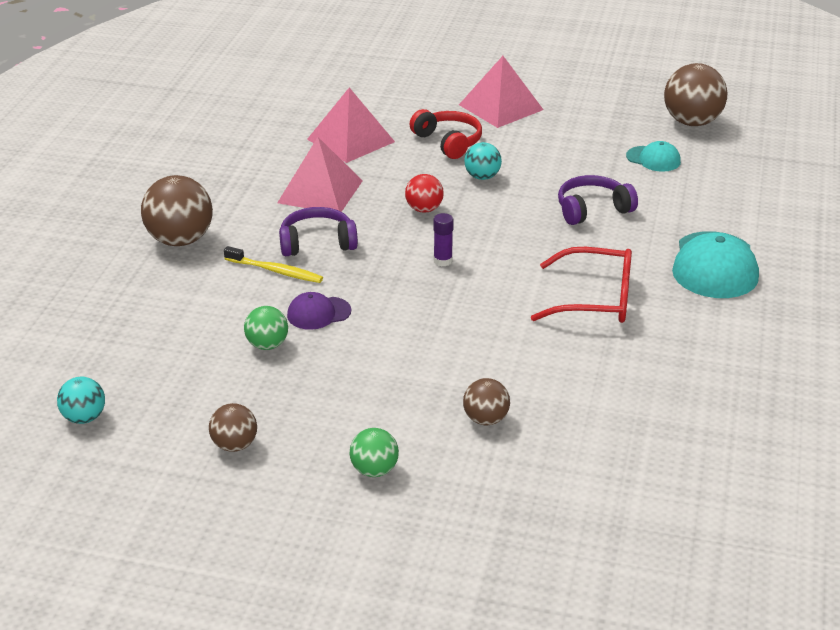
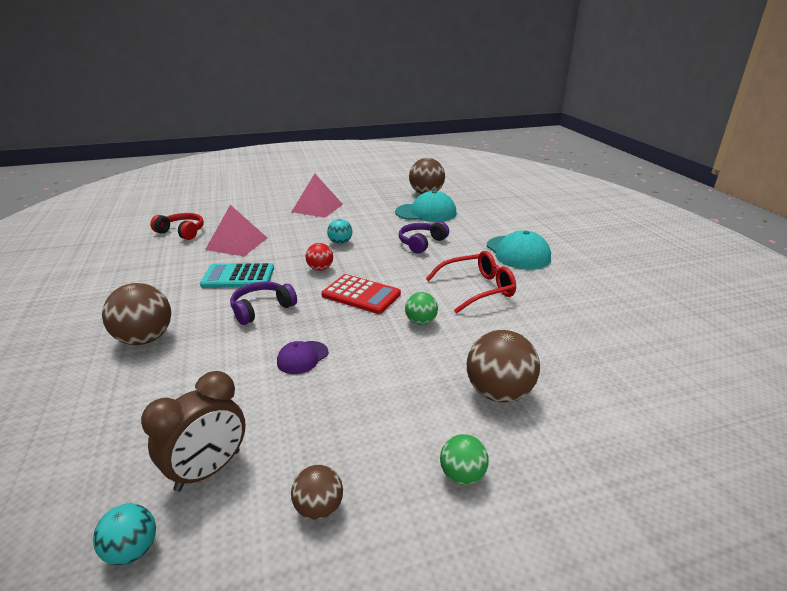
camera: 30 degrees left, 5 degrees down
yellow toothbrush [224,246,323,283] -> none
green ball [244,306,288,350] -> green ball moved to [405,292,438,325]
pink pyramid [277,137,363,212] -> turquoise calculator [200,263,274,288]
red headphones [410,109,482,159] -> red headphones moved to [150,213,204,240]
purple glue stick [433,213,454,266] -> red calculator [321,274,401,314]
brown ball [463,378,510,425] -> brown ball [467,330,540,403], size x1.77
turquoise cap [626,141,681,172] -> turquoise cap [395,190,456,222], size x1.83
none -> brown clock [141,371,246,492]

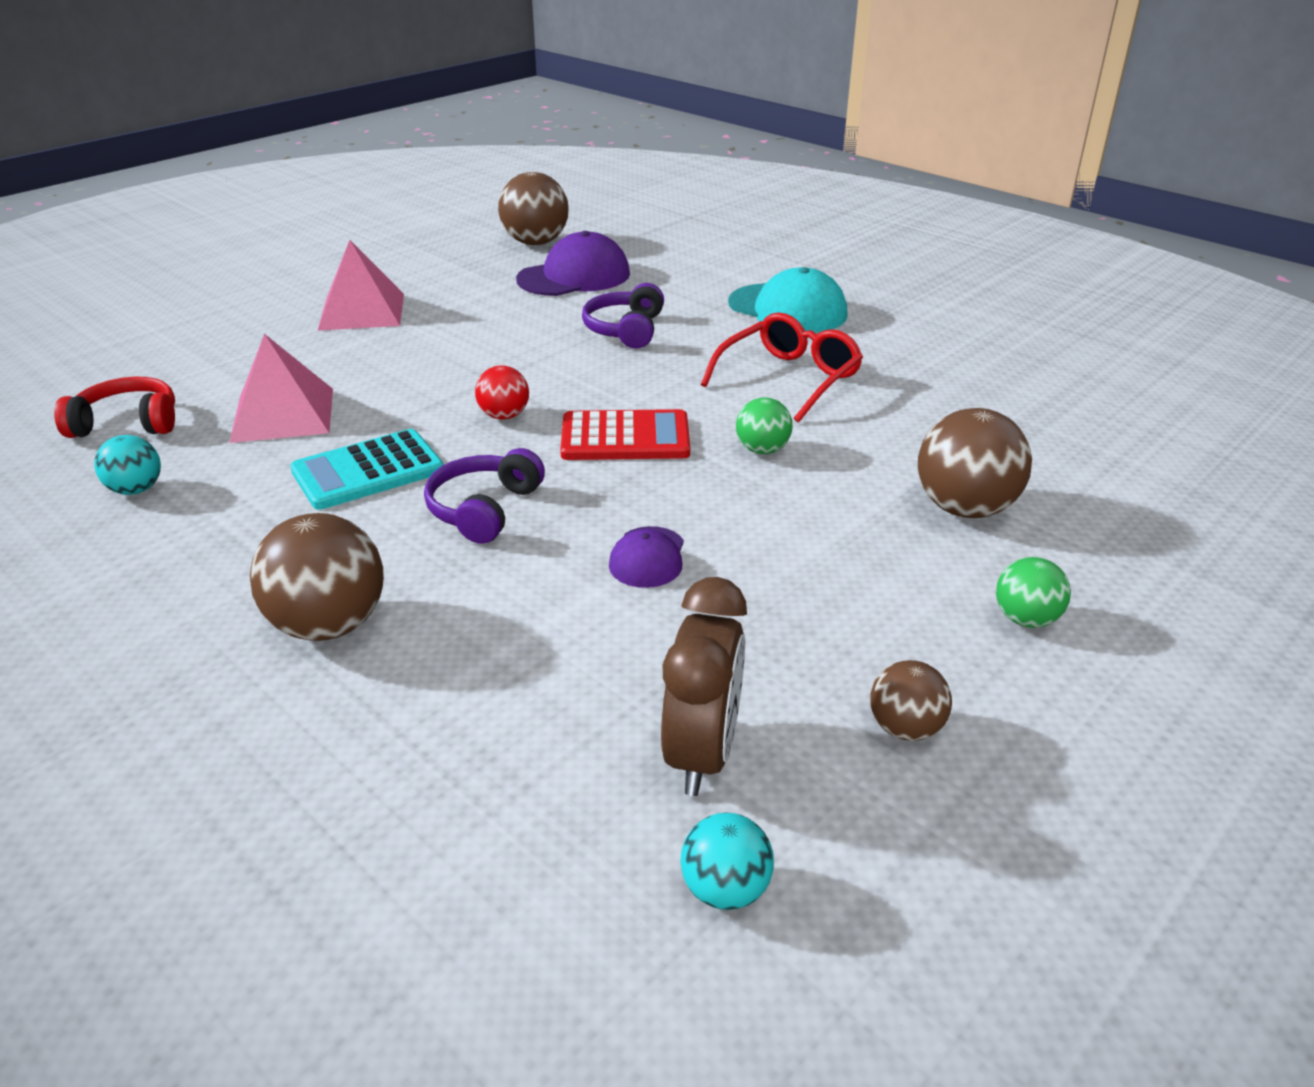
camera: 30 degrees left, 5 degrees up
turquoise ball [327,219,352,244] -> turquoise ball moved to [94,435,161,495]
turquoise cap [395,190,456,222] -> purple cap [516,231,630,296]

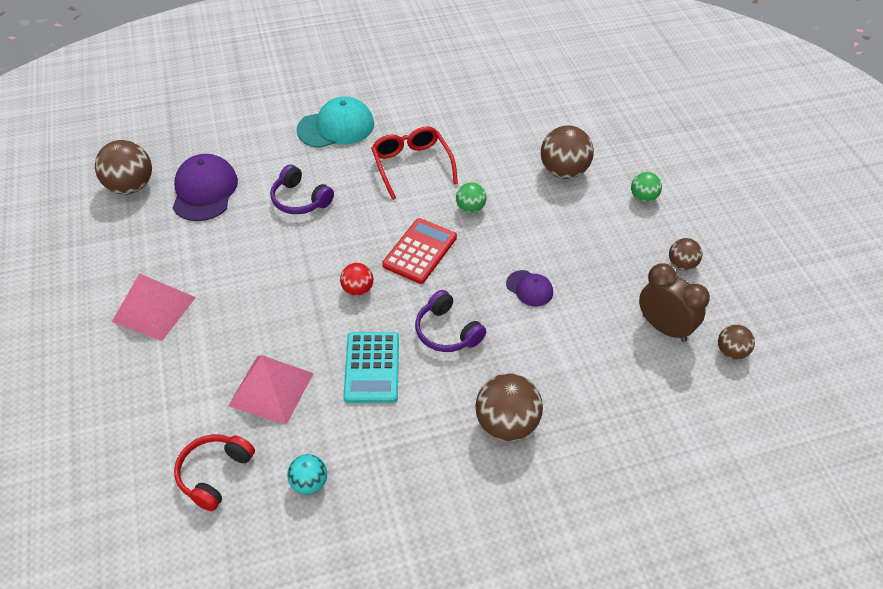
camera: 60 degrees left, 15 degrees up
turquoise ball [680,813,774,910] -> brown ball [718,325,755,360]

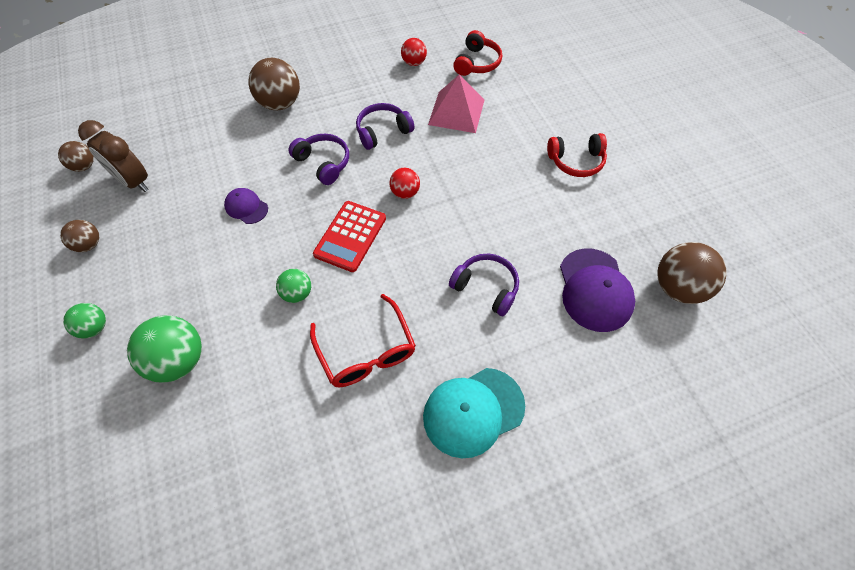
camera: 175 degrees right, 10 degrees up
pink pyramid [112,273,196,341] -> red headphones [547,133,607,177]
turquoise ball [287,454,327,495] -> red ball [401,38,427,66]
turquoise calculator [344,332,399,403] -> purple headphones [356,103,414,150]
brown ball [541,125,594,179] -> green ball [127,315,202,383]

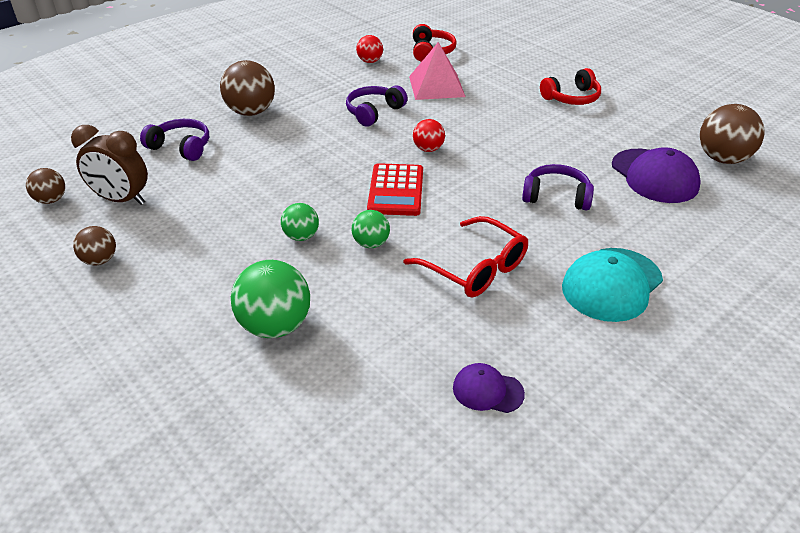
camera: 20 degrees left, 20 degrees down
green ball [63,303,106,339] -> green ball moved to [281,203,319,241]
purple cap [224,188,268,224] -> purple cap moved to [453,363,525,413]
purple headphones [288,134,349,185] -> purple headphones moved to [140,119,209,161]

